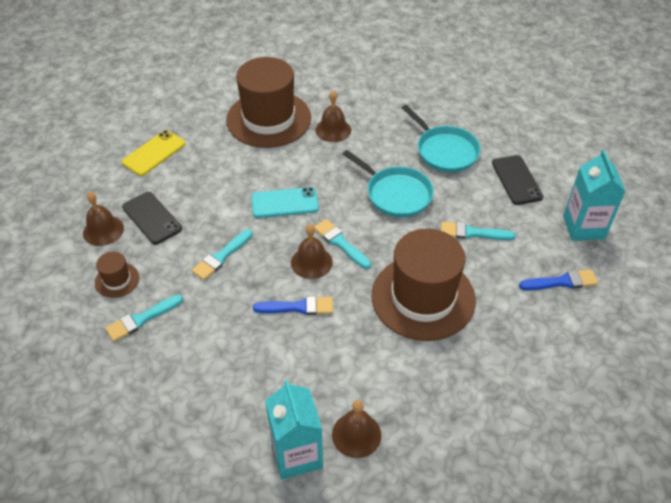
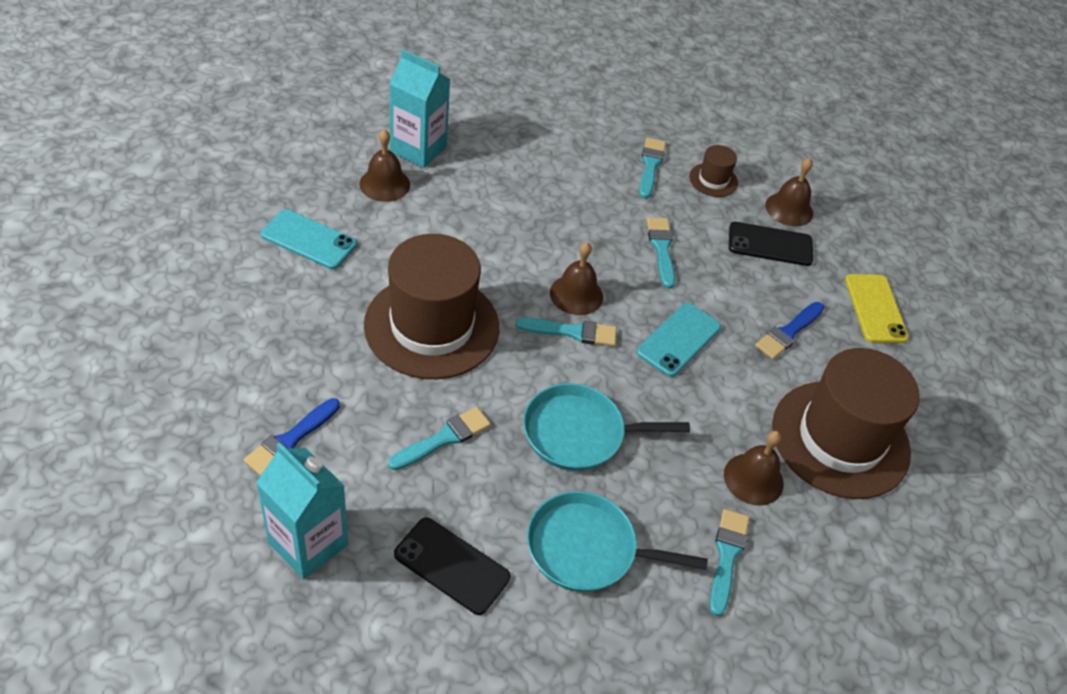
camera: 130 degrees right, 0 degrees up
blue brush [253,296,333,315] -> blue brush moved to [755,302,824,360]
none -> turquoise phone [261,209,357,269]
none -> turquoise brush [709,509,749,616]

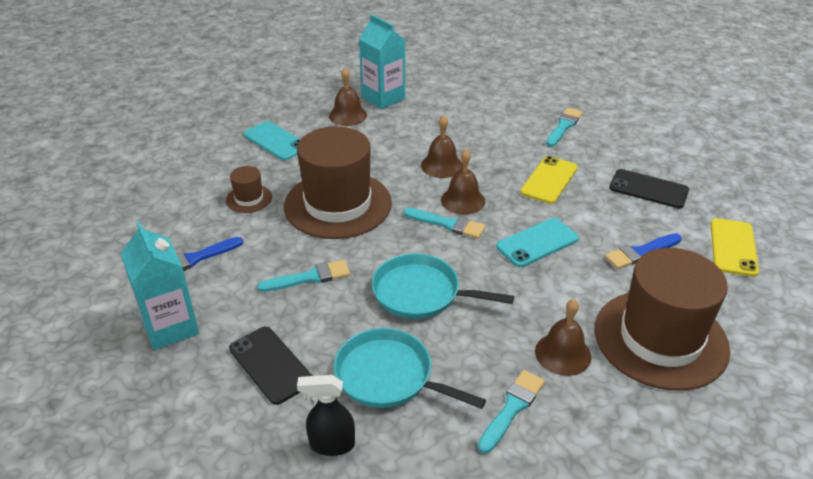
camera: 25 degrees right, 10 degrees down
turquoise brush [647,217,675,289] -> yellow phone [520,156,578,204]
brown hat [689,145,738,197] -> brown hat moved to [226,166,272,213]
brown bell [765,158,813,227] -> brown bell moved to [421,115,463,178]
none -> black spray bottle [297,375,355,456]

